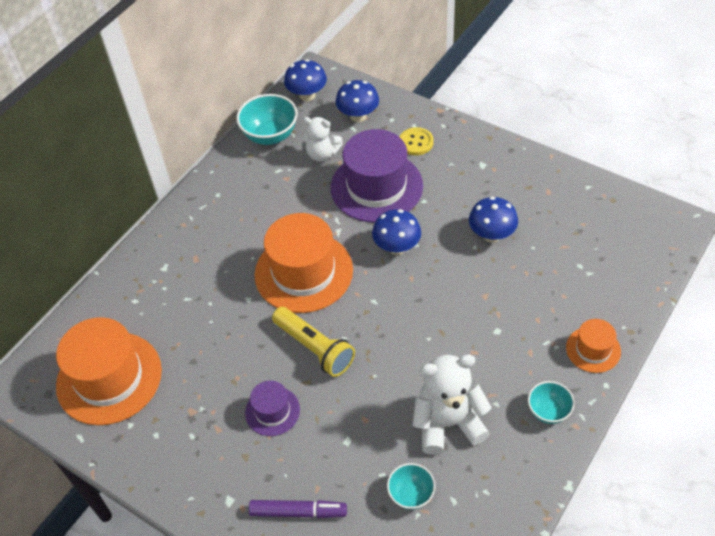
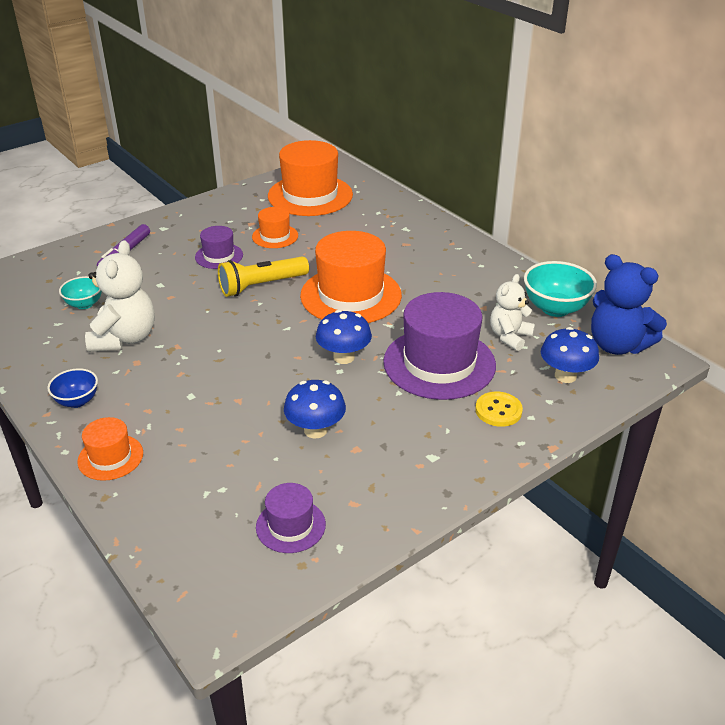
camera: 105 degrees right, 15 degrees down
blue mushroom [284,59,327,101] -> blue teddy bear [591,254,667,355]
turquoise bowl [528,381,575,424] -> blue bowl [47,368,98,408]
none -> orange hat [252,207,298,248]
none -> purple hat [256,483,326,553]

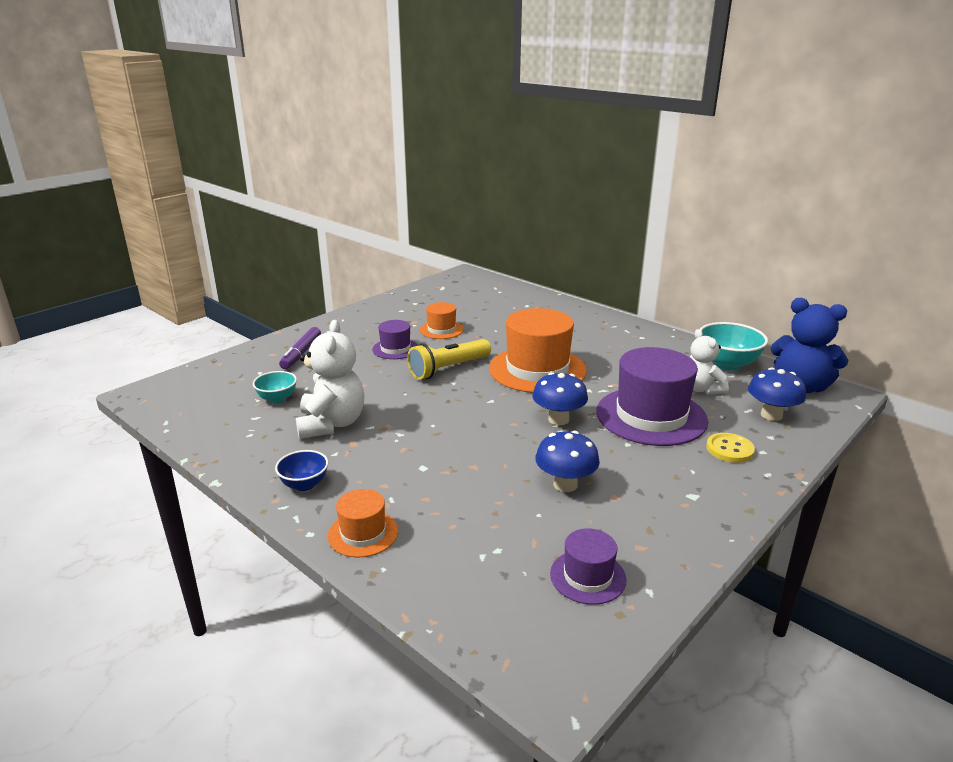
camera: 10 degrees left, 10 degrees down
orange hat [268,140,353,216] -> none
white teddy bear [490,274,535,351] -> white teddy bear turned 45 degrees counterclockwise [690,329,729,395]

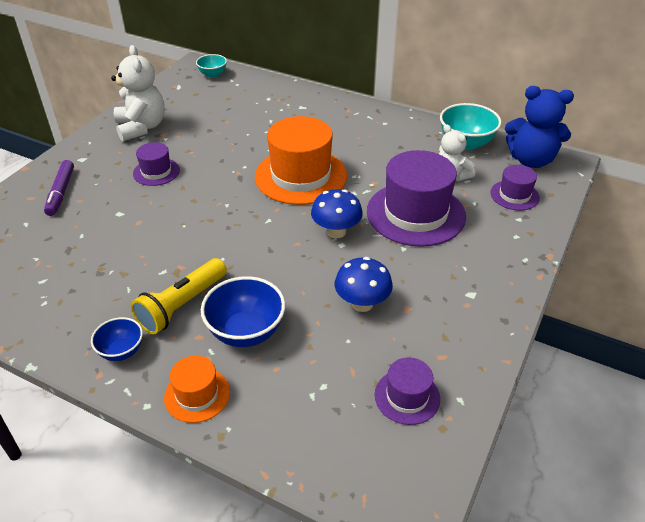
camera: 15 degrees left, 15 degrees up
turquoise bowl [253,371,297,403] -> turquoise bowl moved to [196,54,227,78]
white teddy bear [296,320,364,439] -> white teddy bear moved to [111,45,165,142]
yellow flashlight [407,339,491,380] -> yellow flashlight moved to [131,258,227,334]
orange hat [420,302,464,339] -> none
yellow button [706,433,755,463] -> none
blue mushroom [748,368,806,421] -> purple hat [490,165,540,210]
none -> blue bowl [201,276,285,347]

